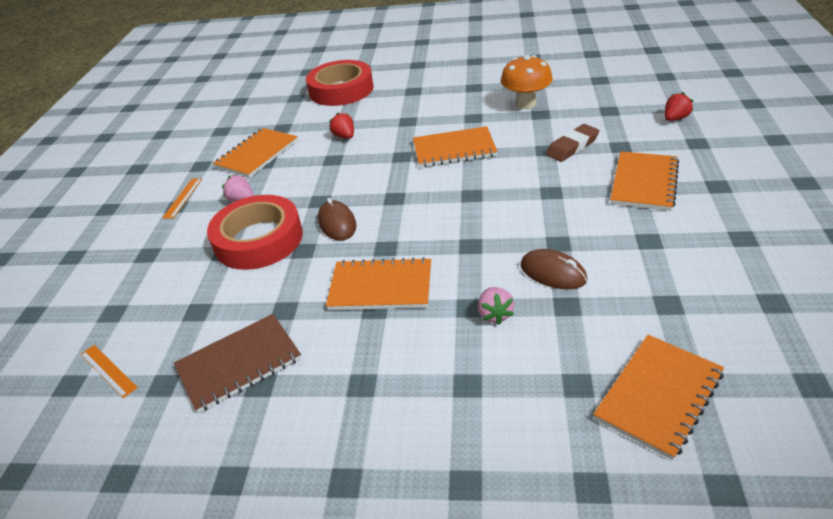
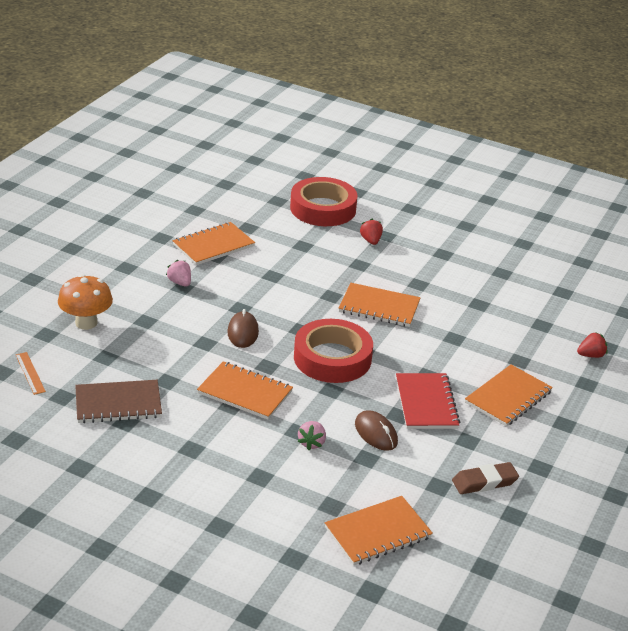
camera: 15 degrees right, 5 degrees down
orange ruler [162,178,202,219] -> none
red tape [207,195,303,270] -> red tape moved to [294,319,373,383]
red strawberry [329,112,354,139] -> red strawberry moved to [360,219,383,245]
orange mushroom [501,55,553,109] -> orange mushroom moved to [58,274,113,330]
brown eraser [546,124,600,162] -> brown eraser moved to [452,462,519,494]
none -> red notebook [396,373,460,429]

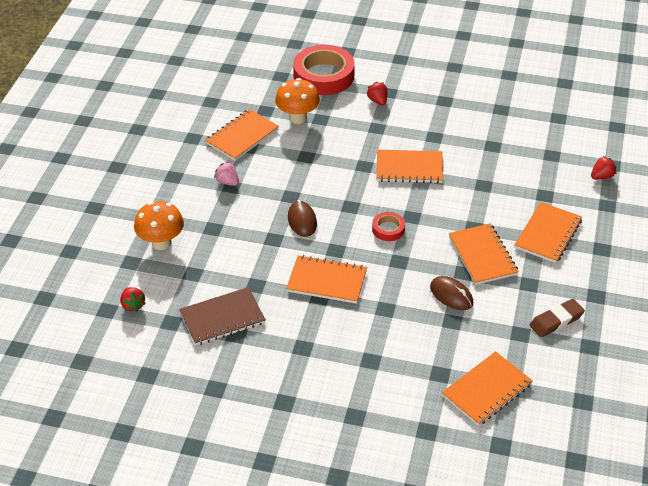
camera: 10 degrees left, 10 degrees up
orange ruler [16,352,46,395] -> red strawberry [120,287,146,312]
red tape [294,319,373,383] -> red tape [372,212,405,241], size x0.47
pink strawberry [298,421,326,450] -> none
red notebook [396,373,460,429] -> orange notebook [449,224,519,285]
none -> orange mushroom [275,78,320,124]

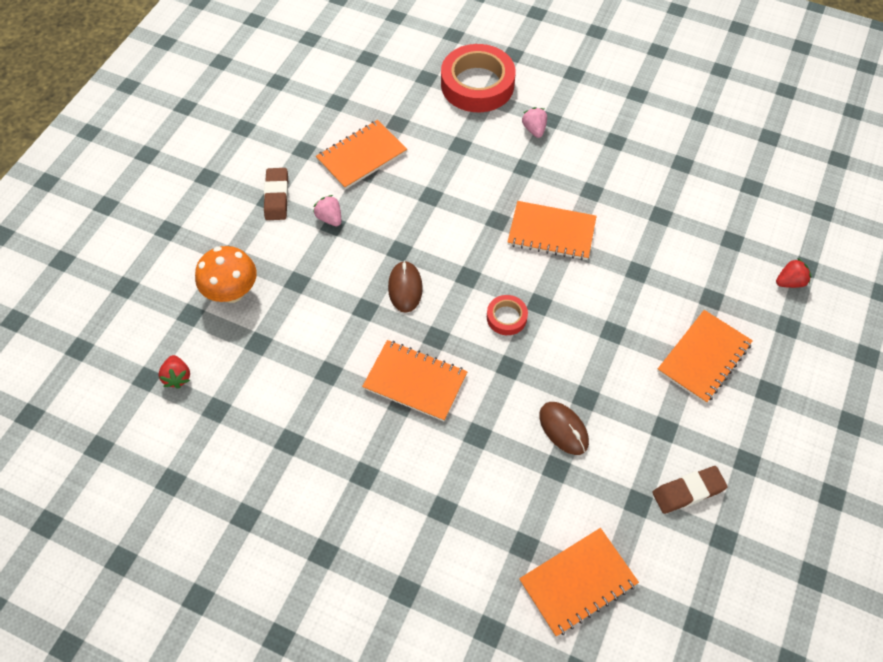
camera: 10 degrees right, 15 degrees up
brown notebook [179,287,266,345] -> none
orange mushroom [275,78,320,124] -> none
red strawberry [367,82,387,105] -> pink strawberry [522,107,547,138]
orange notebook [449,224,519,285] -> none
none -> brown eraser [264,168,288,220]

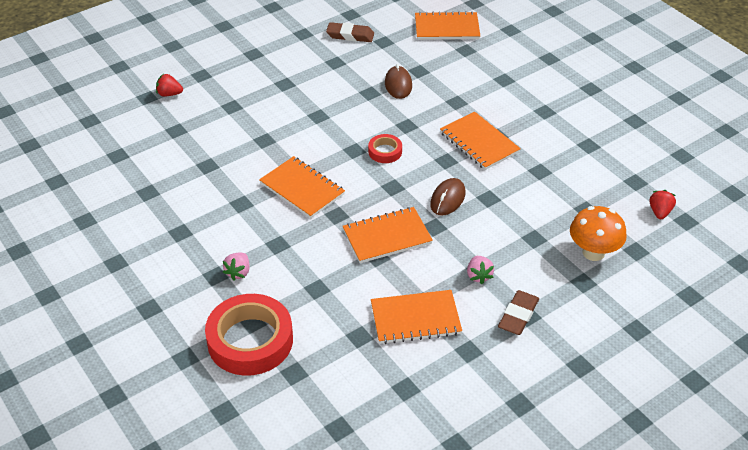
camera: 150 degrees left, 15 degrees down
orange notebook [657,310,753,404] -> orange notebook moved to [343,207,433,263]

